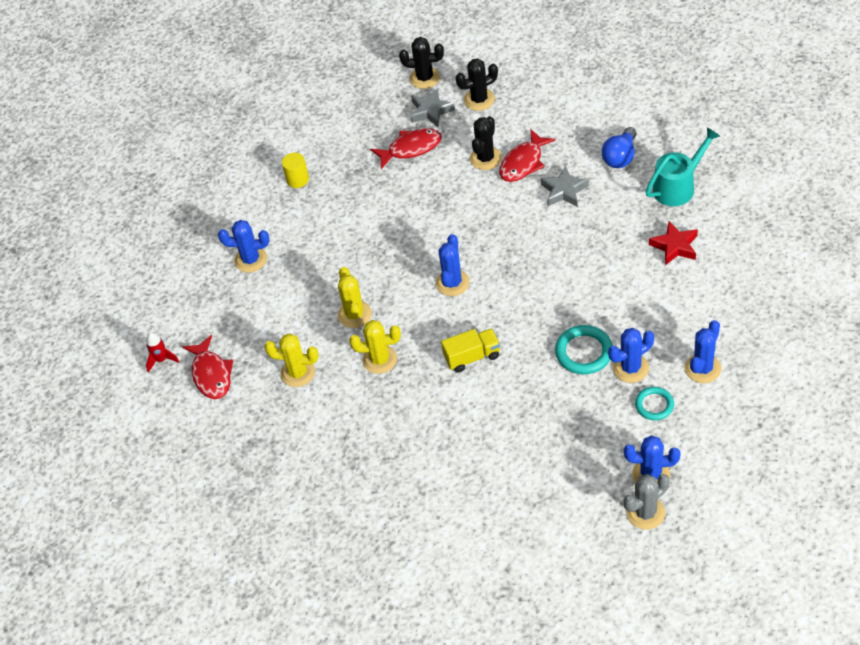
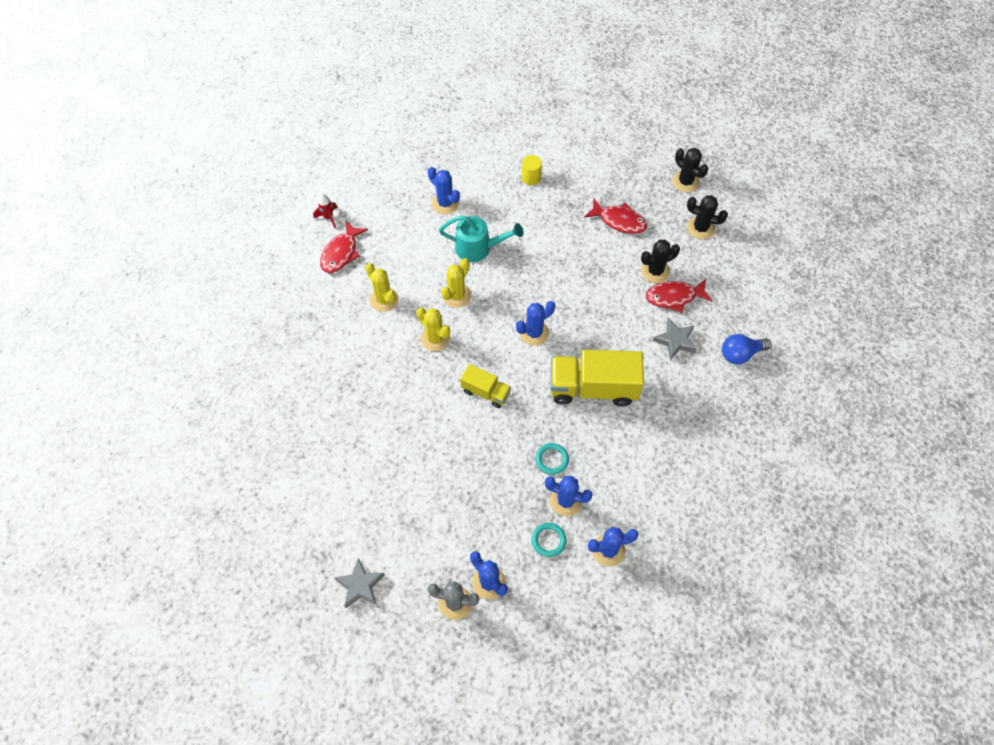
camera: 40 degrees right, 10 degrees up
grey star [411,88,455,127] -> grey star moved to [334,558,385,608]
turquoise ring [555,325,613,374] -> turquoise ring [535,443,569,475], size x0.65
turquoise watering can [645,127,720,206] -> turquoise watering can moved to [439,216,523,262]
red star [649,221,698,265] -> none
none -> yellow truck [551,350,644,407]

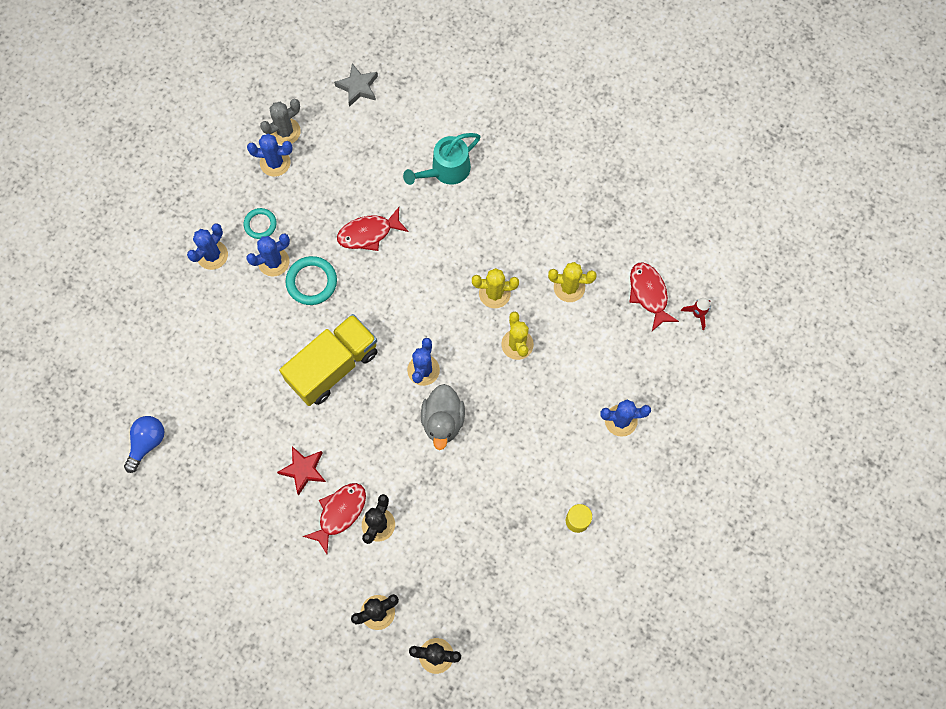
camera: 135 degrees right, 10 degrees up
turquoise watering can [439,216,523,262] -> turquoise watering can moved to [403,133,481,185]
yellow truck [460,364,511,408] -> none
turquoise ring [535,443,569,475] -> turquoise ring [285,256,337,305], size x1.54
red fish [584,198,647,234] -> red fish moved to [337,207,409,251]
grey star [653,318,697,360] -> red star [277,446,326,495]
blue light bulb [722,334,771,364] -> blue light bulb moved to [124,416,164,473]
none -> grey duck [421,384,465,450]

